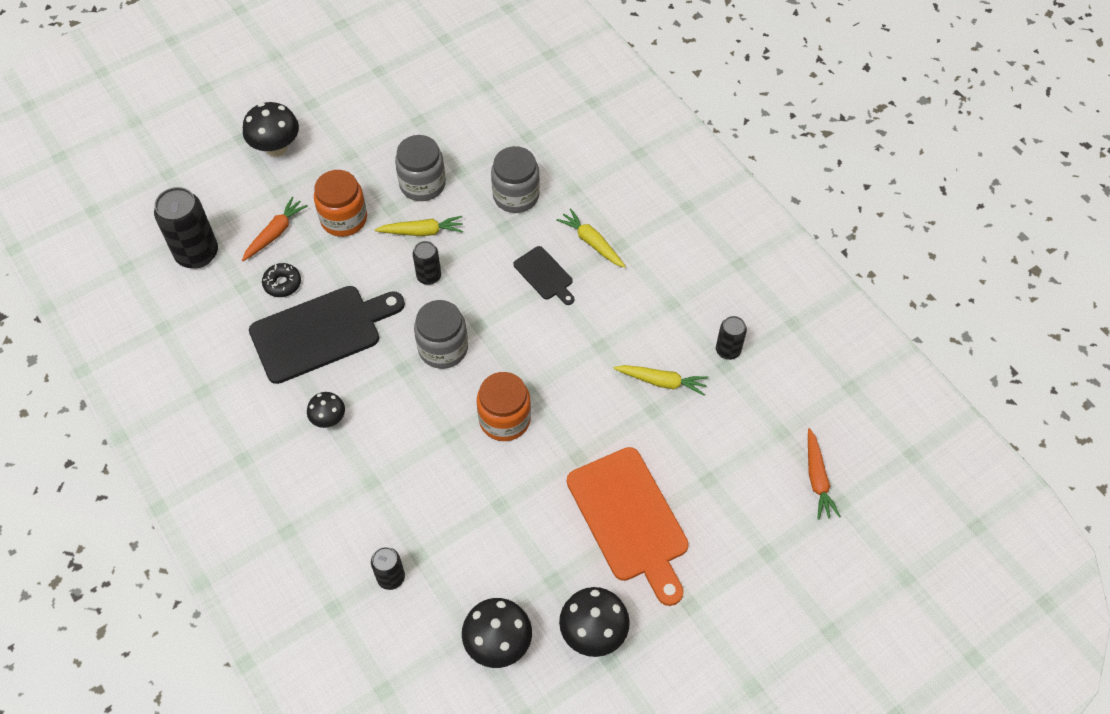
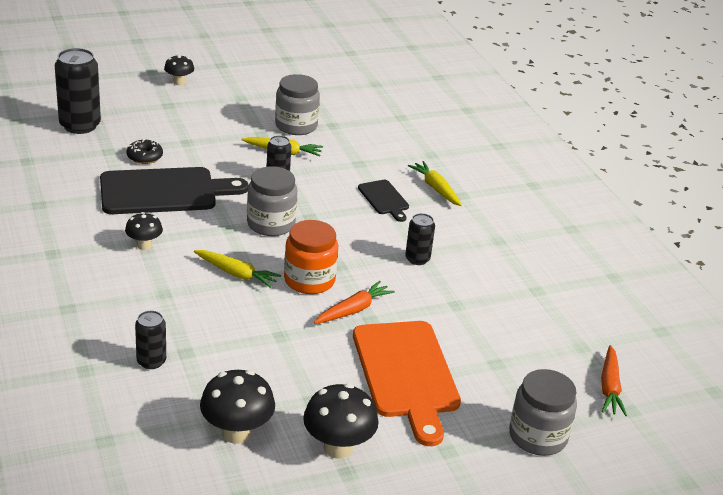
camera: 10 degrees right, 25 degrees down
orange carrot [242,197,308,261] -> orange carrot moved to [314,281,395,324]
black mushroom [243,102,299,157] -> black mushroom [164,55,194,85], size x0.60
orange jar [314,170,367,237] -> none
grey jar [491,146,540,213] -> grey jar moved to [509,369,577,456]
yellow carrot [614,365,708,396] -> yellow carrot moved to [194,250,281,288]
black can [716,316,747,360] -> black can moved to [405,213,435,265]

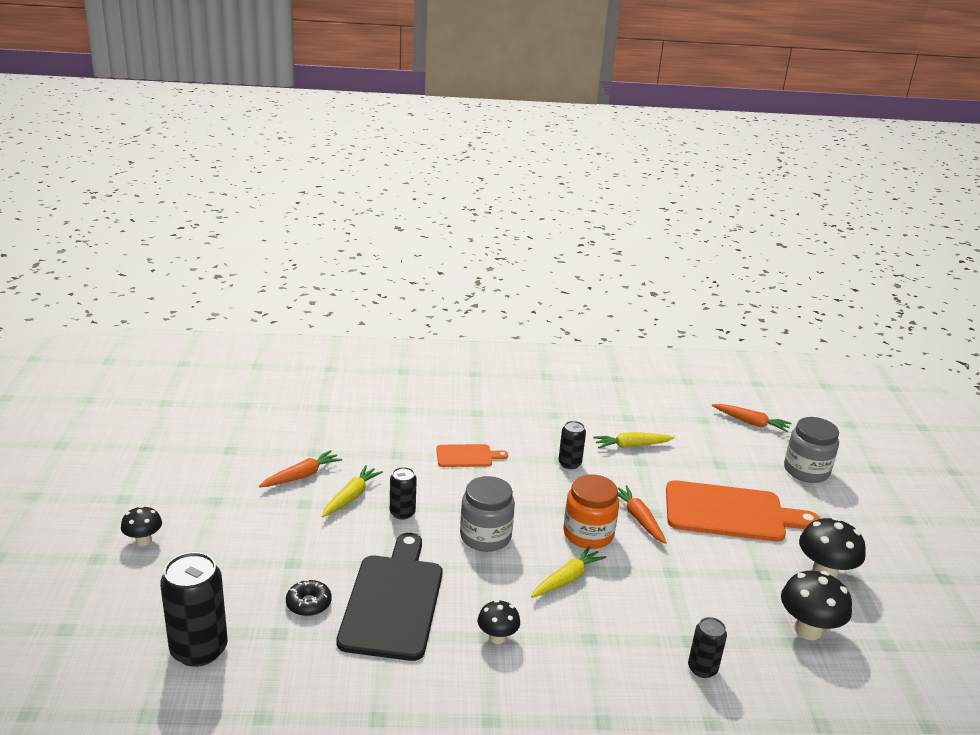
camera: 70 degrees left, 5 degrees down
grey jar [275,74,320,135] -> orange carrot [259,450,342,488]
black cutting board [358,180,409,222] -> orange cutting board [436,444,508,467]
yellow carrot [408,161,462,206] -> yellow carrot moved to [593,432,675,448]

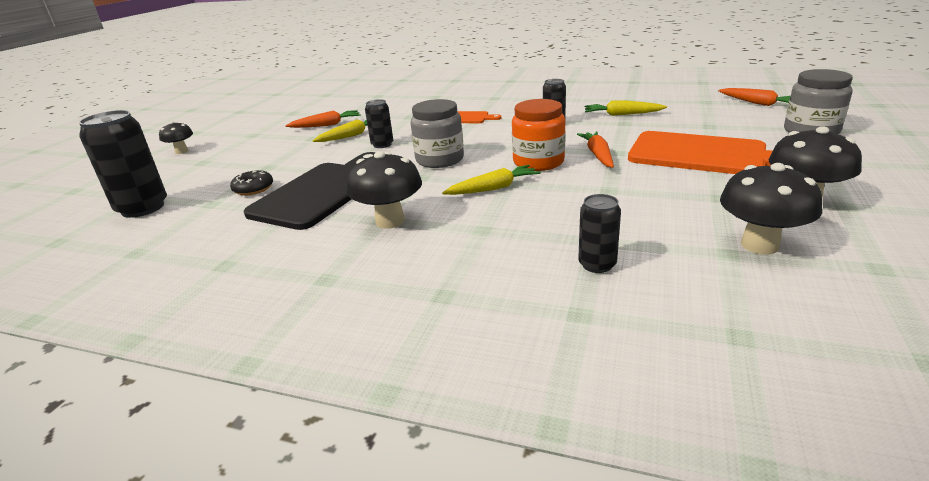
camera: 25 degrees right, 0 degrees up
black mushroom [478,600,520,644] -> black mushroom [347,151,422,229], size x1.66

